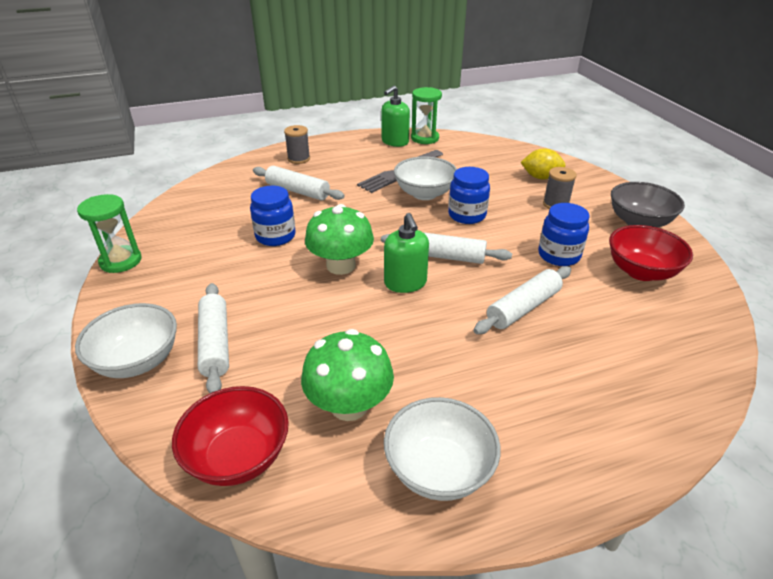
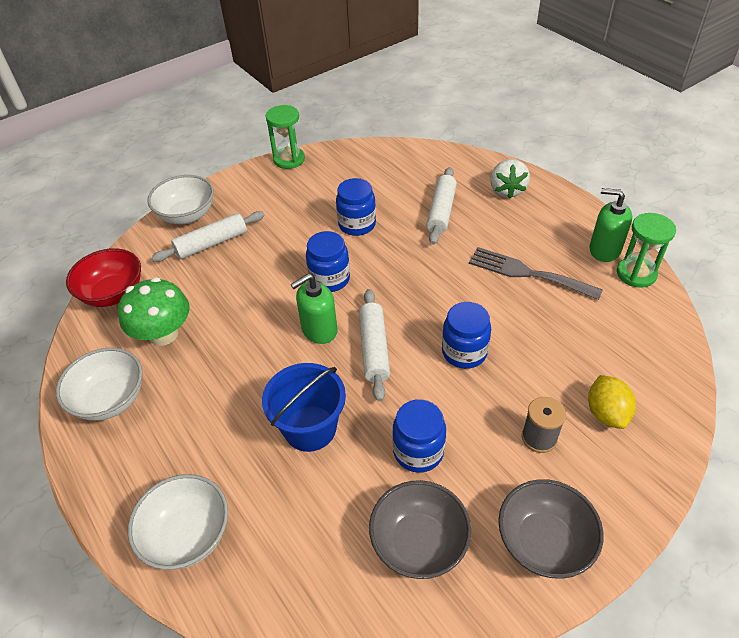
camera: 75 degrees right, 10 degrees up
grey spool [284,125,310,164] -> white strawberry [490,159,530,199]
green mushroom [305,204,374,275] -> blue jar [306,231,350,292]
white bowl [394,156,457,200] -> white bowl moved to [128,474,228,570]
white rolling pin [474,266,571,334] -> blue bucket [262,363,346,452]
red bowl [609,225,693,281] -> grey bowl [369,480,471,579]

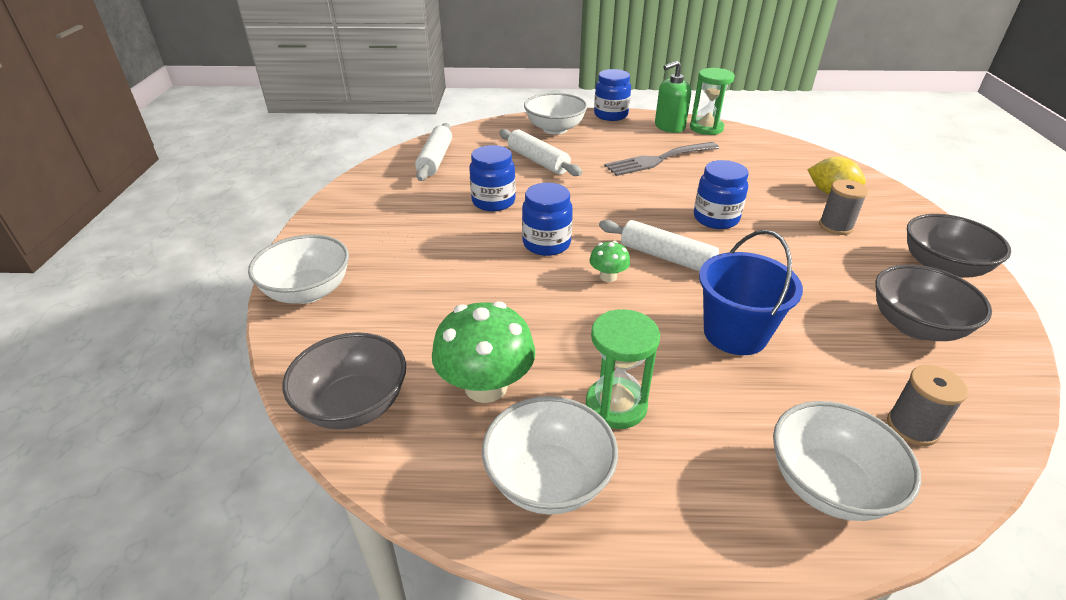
camera: 55 degrees left, 10 degrees down
red bowl [66,248,141,307] -> grey bowl [283,332,406,430]
white rolling pin [152,211,265,262] -> white rolling pin moved to [415,123,452,181]
green hourglass [266,105,305,169] -> green hourglass moved to [586,309,660,429]
green soap dispenser [291,274,338,344] -> green mushroom [589,241,630,282]
blue jar [392,399,446,473] -> blue jar moved to [594,69,631,121]
white strawberry [490,159,530,199] -> white bowl [524,93,588,135]
none -> grey spool [887,365,968,446]

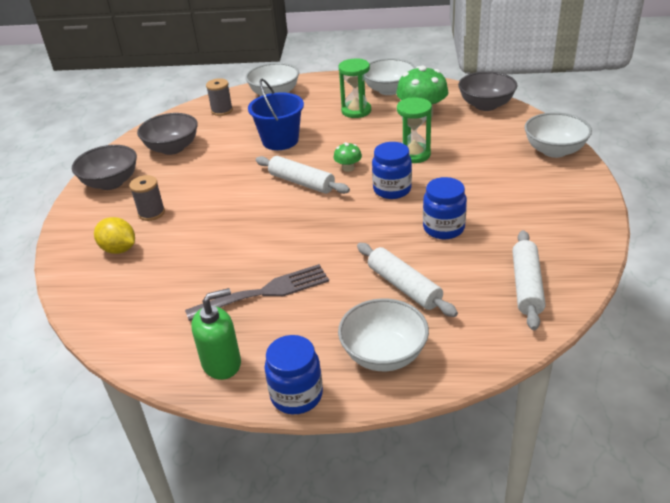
camera: 175 degrees left, 0 degrees up
green hourglass [690,68,735,135] -> green hourglass moved to [397,97,432,163]
blue jar [694,160,749,229] -> none

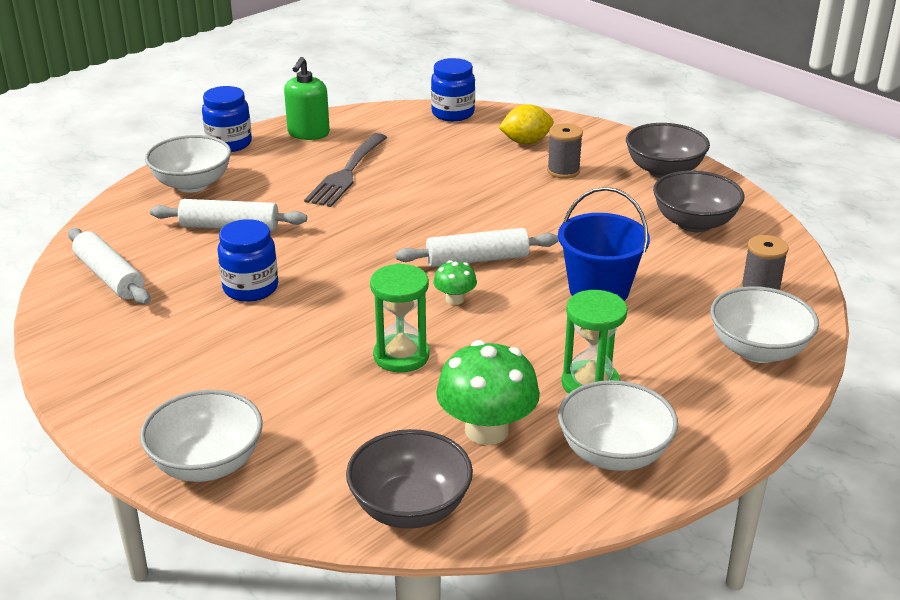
camera: 130 degrees right, 5 degrees down
blue jar [372,142,412,199] -> blue jar moved to [431,58,475,121]

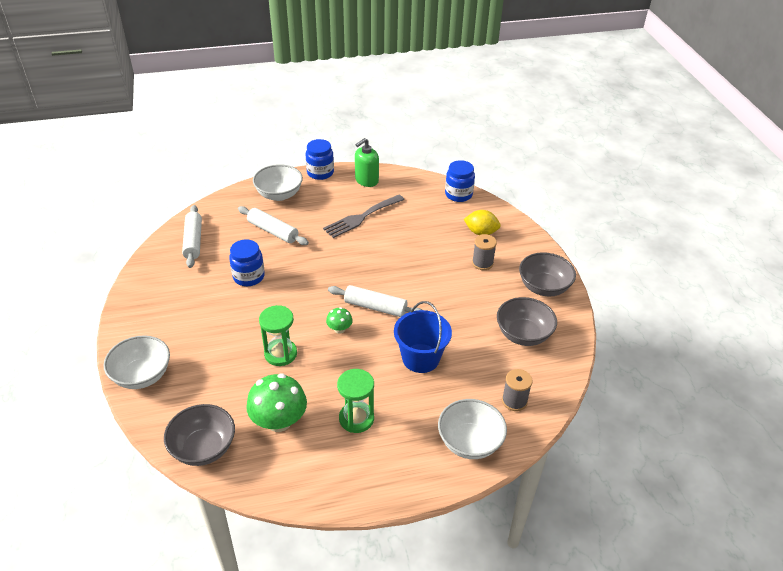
camera: 30 degrees right, 10 degrees up
white bowl [558,380,678,471] -> none

